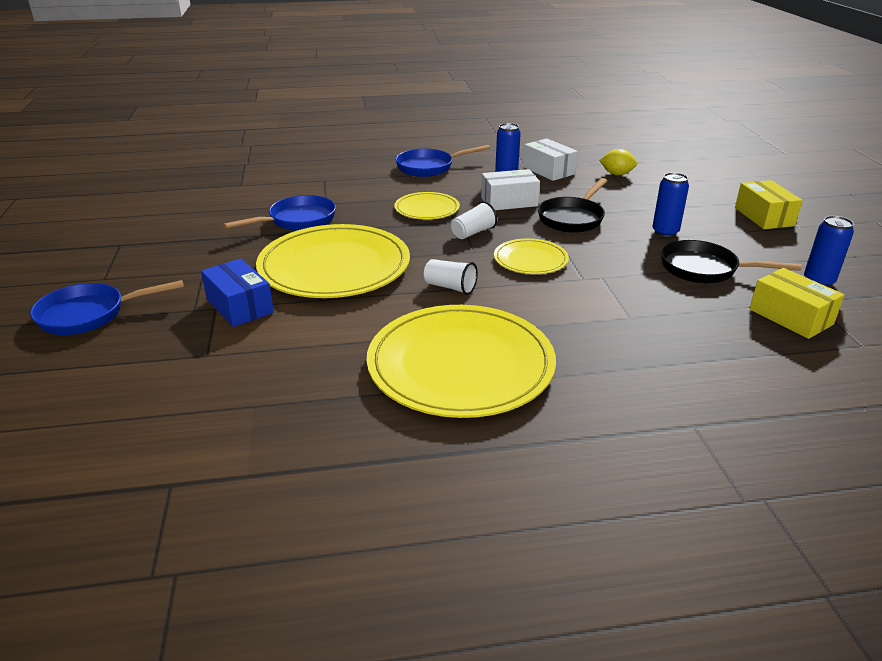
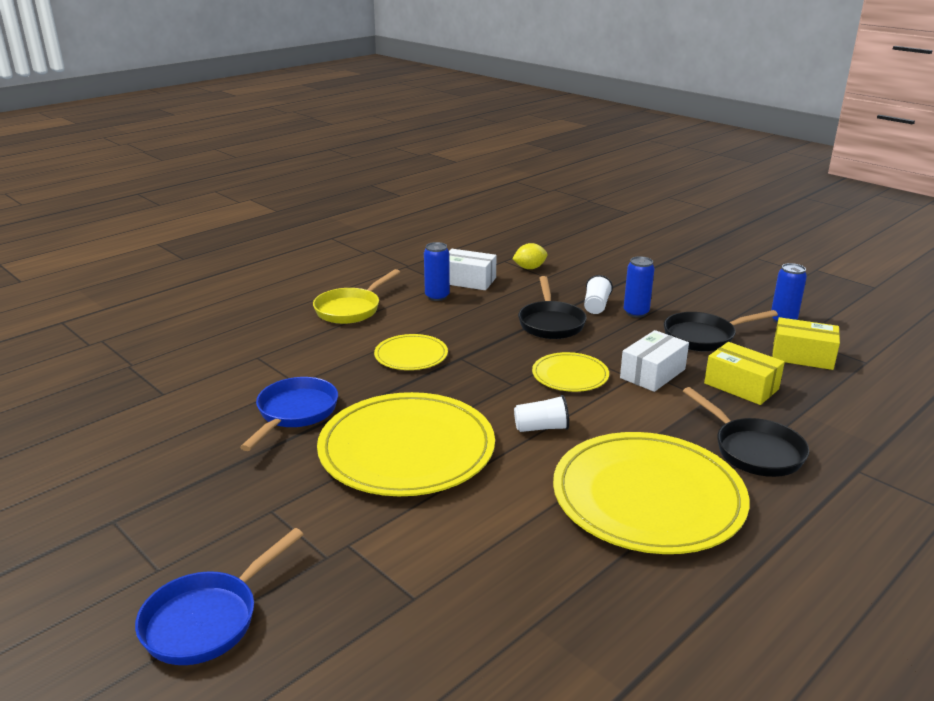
camera: 35 degrees left, 5 degrees down
blue box [201,258,274,327] -> none
blue pan [396,145,490,177] -> yellow pan [313,269,400,324]
white cup [451,201,497,239] -> white cup moved to [584,275,613,314]
white box [481,169,540,210] -> white box moved to [620,330,689,392]
yellow box [735,180,803,229] -> yellow box moved to [704,342,785,405]
none -> black pan [683,387,809,477]

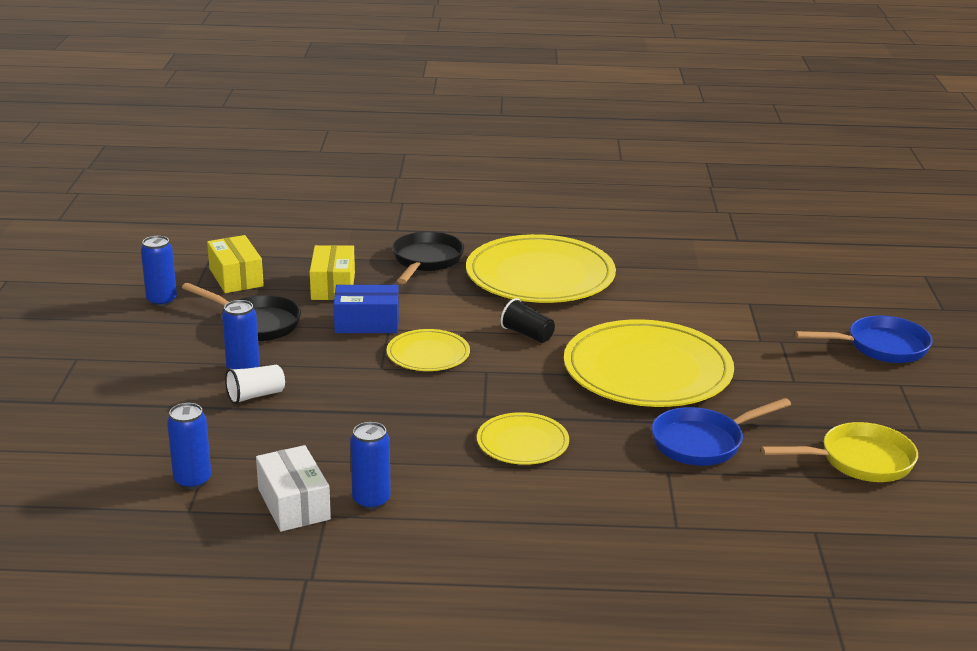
camera: 135 degrees left, 0 degrees up
yellow pan [313,269,400,324] -> yellow pan moved to [761,422,918,482]
yellow lemon [512,243,548,269] -> blue can [167,403,211,490]
white cup [514,395,569,432] -> black cup [500,298,555,343]
black pan [518,276,586,339] -> none
white box [620,330,689,392] -> blue box [334,285,399,333]

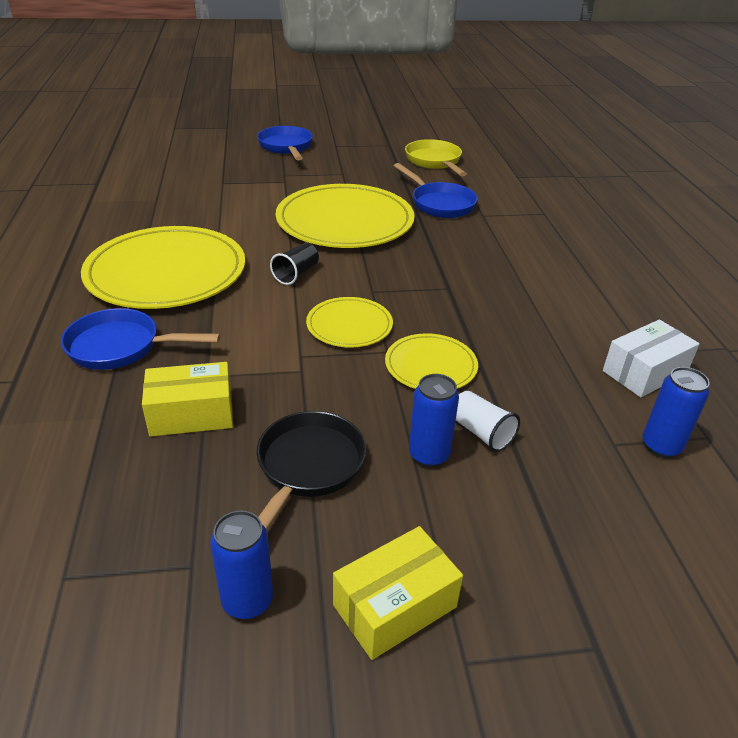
camera: 100 degrees left, 10 degrees up
yellow box [207,235,264,293] -> yellow box moved to [333,526,463,660]
blue box [334,285,399,333] -> none
blue can [350,422,391,510] -> none
black pan [392,232,464,284] -> blue pan [61,308,221,370]
yellow plate [477,412,569,465] -> yellow plate moved to [385,333,478,389]

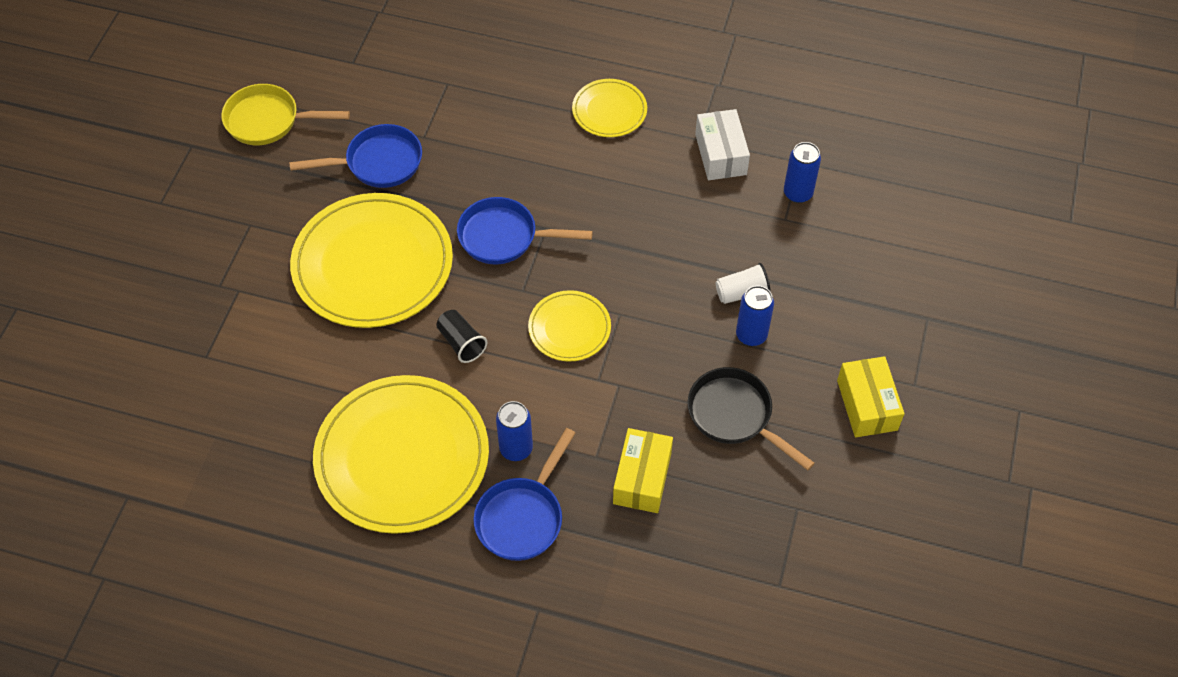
camera: 65 degrees left, 20 degrees up
blue can [210,510,273,619] -> blue can moved to [496,401,533,461]
blue pan [257,126,313,160] -> blue pan moved to [457,197,593,264]
yellow plate [385,333,478,389] -> yellow plate moved to [572,79,647,137]

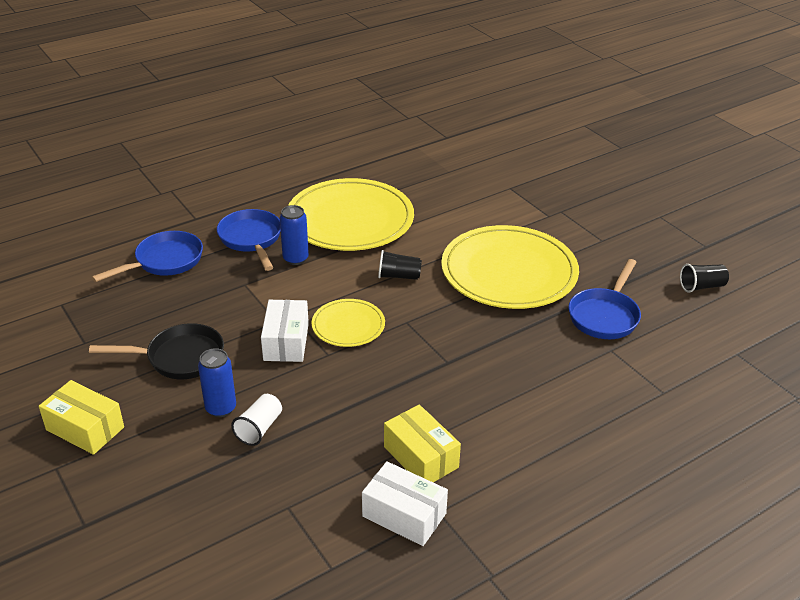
camera: 130 degrees right, 20 degrees down
yellow pan [221,84,350,145] -> black cup [680,264,729,293]
blue pan [457,197,593,264] -> blue pan moved to [92,231,203,282]
yellow plate [572,79,647,137] -> none
yellow box [613,428,673,513] -> yellow box moved to [384,405,461,482]
blue can [784,142,821,203] -> none
none -> white box [261,300,309,362]

